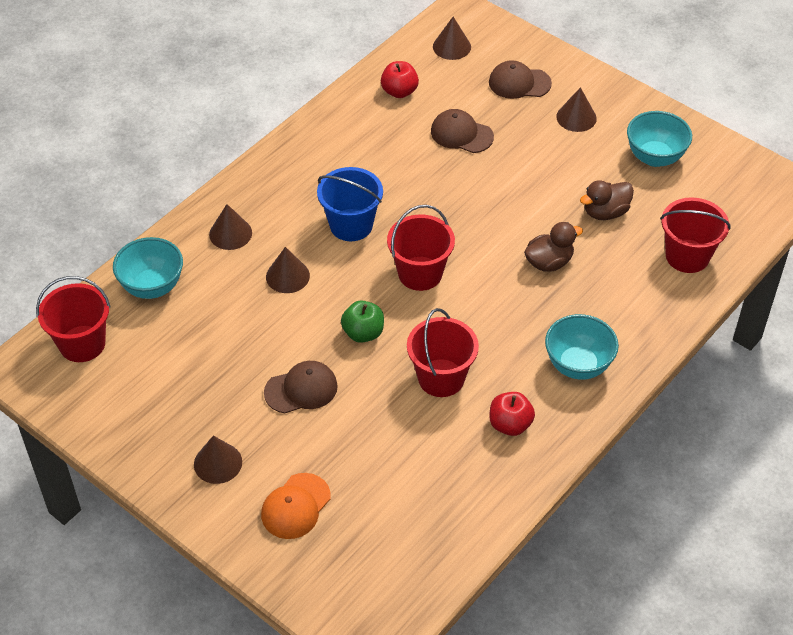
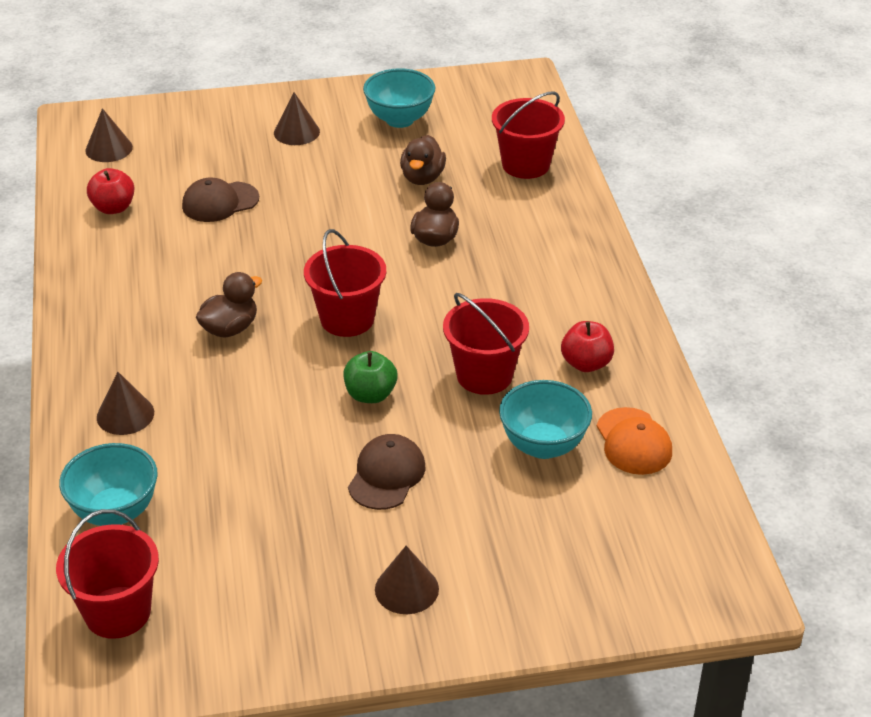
camera: 50 degrees left, 10 degrees down
orange cap [261,473,331,539] -> orange cap moved to [597,407,672,475]
brown cone [266,247,310,293] -> none
blue bucket [317,167,383,241] -> brown duck [196,272,262,338]
brown cap [489,60,552,99] -> none
turquoise bowl [545,314,619,380] -> turquoise bowl moved to [499,380,592,459]

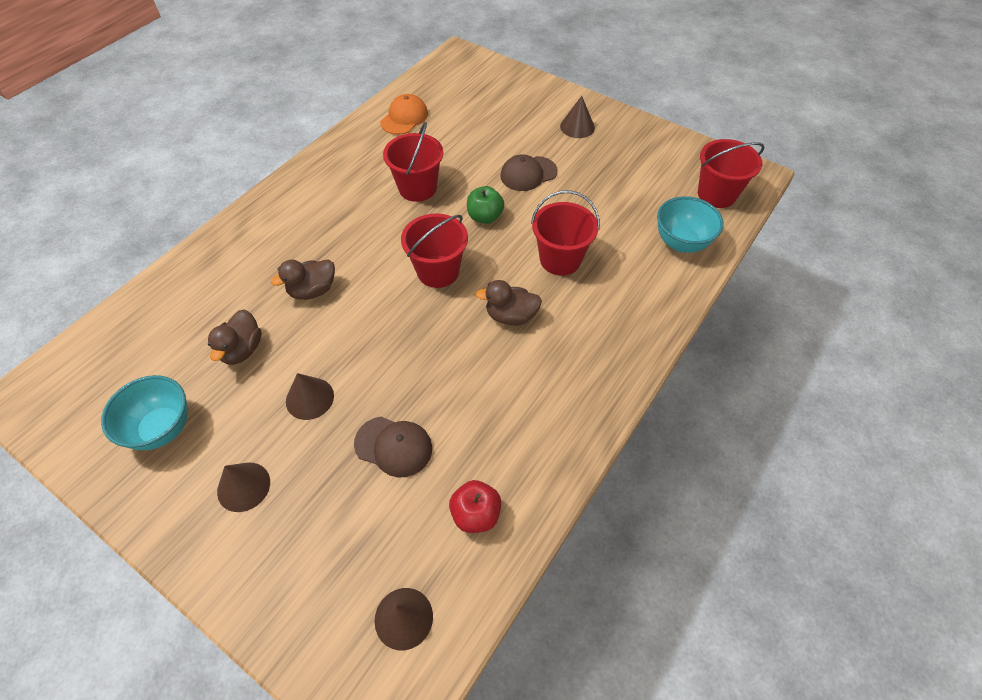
camera: 135 degrees left, 15 degrees up
brown cone [97,372,154,435] -> brown cone moved to [286,373,334,420]
brown duck [400,135,446,185] -> brown duck turned 135 degrees clockwise [208,310,262,365]
red bucket [492,91,565,179] -> red bucket moved to [531,190,600,276]
turquoise bowl [499,380,592,459] -> none
red apple [561,321,614,372] -> none

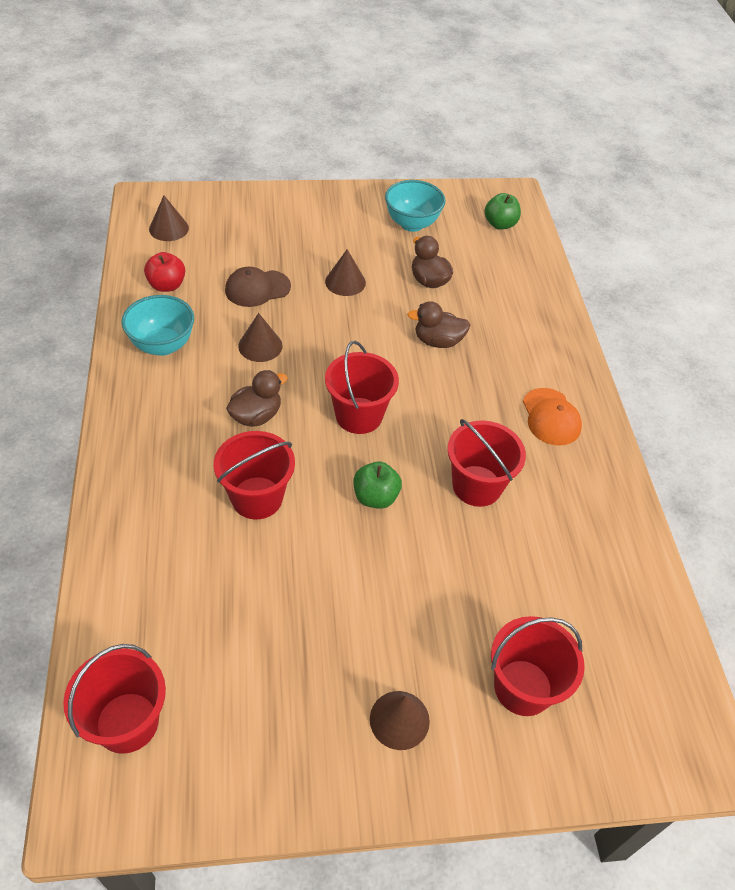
camera: 135 degrees right, 5 degrees down
brown cone [217,463,270,512] -> brown cone moved to [238,313,283,362]
brown duck [271,259,335,300] -> brown duck turned 105 degrees counterclockwise [407,301,470,348]
orange cap [380,94,428,135] -> orange cap moved to [523,388,582,445]
brown cap [500,155,558,191] -> none
turquoise bowl [657,196,724,253] -> turquoise bowl moved to [121,295,194,356]
none -> green apple [484,193,521,230]
none -> red bucket [491,616,585,716]

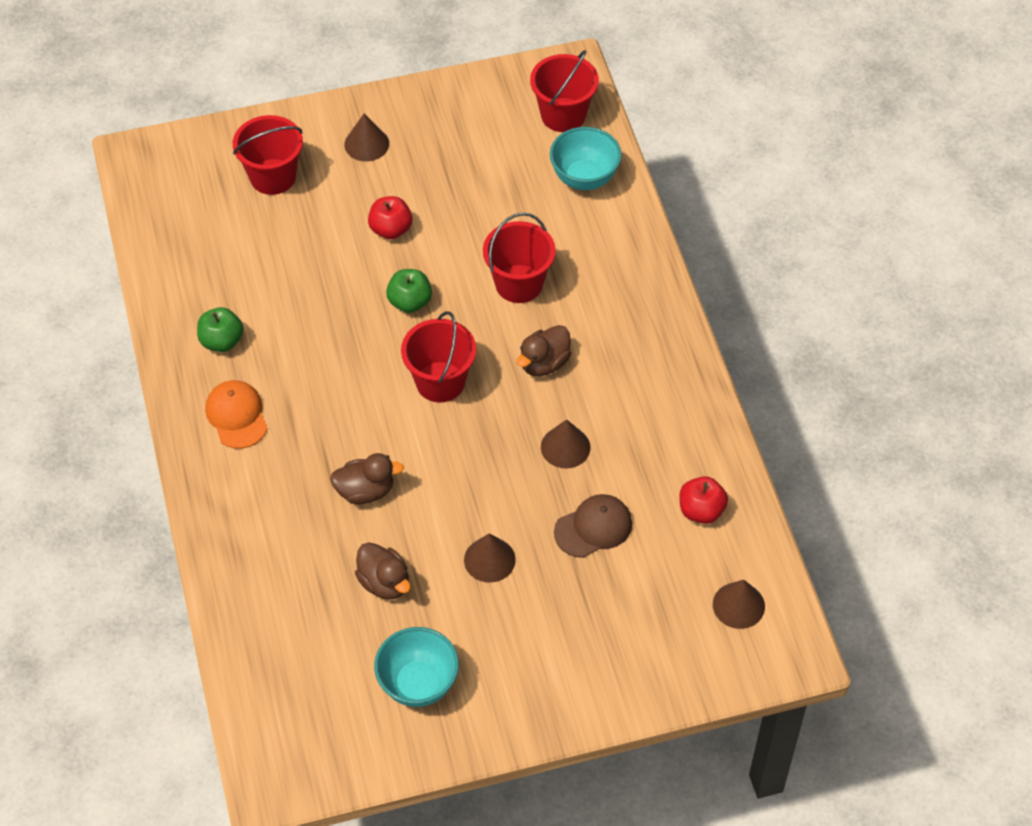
camera: 175 degrees right, 5 degrees up
turquoise bowl [121,295,194,356] -> turquoise bowl moved to [550,127,622,190]
red bucket [447,419,526,507] -> none
green apple [484,193,521,230] -> green apple moved to [197,307,243,352]
none -> red apple [368,196,412,239]

